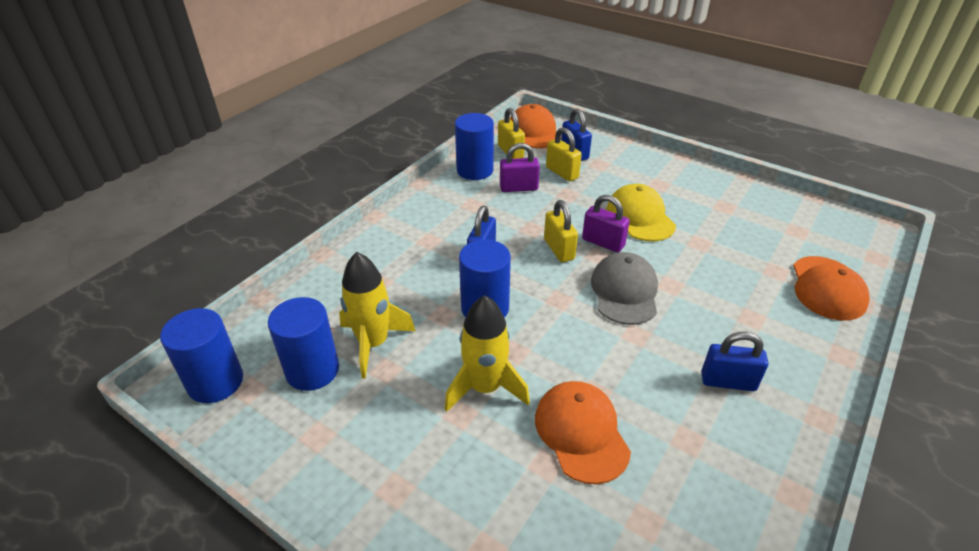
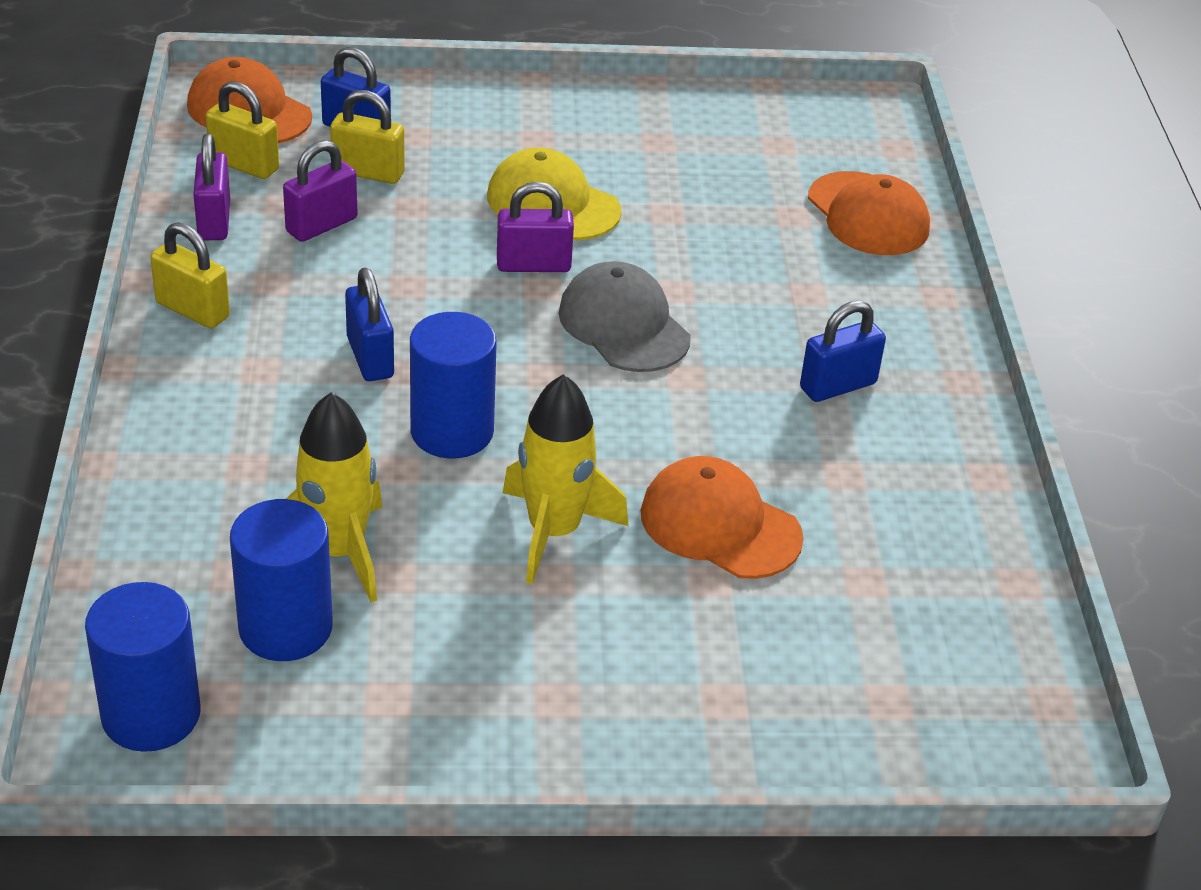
camera: 40 degrees left, 0 degrees up
blue cylinder [455,113,494,180] -> purple padlock [193,134,230,240]
yellow padlock [544,200,578,262] -> yellow padlock moved to [150,222,230,329]

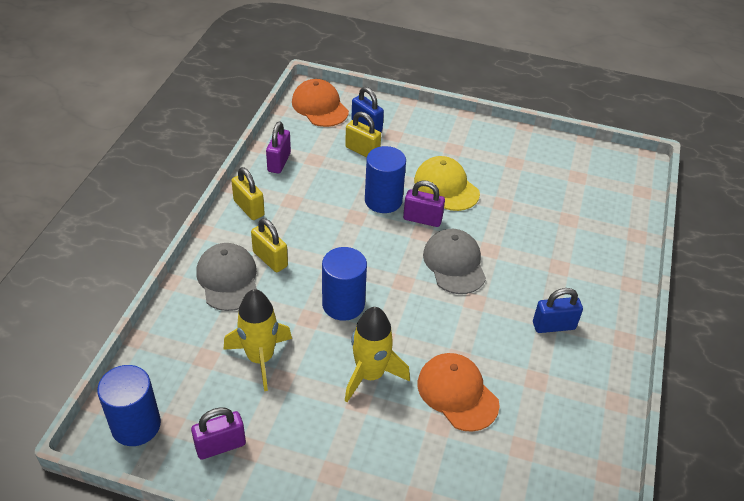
camera: 20 degrees right, 5 degrees up
yellow padlock [206,81,279,179] -> yellow padlock moved to [251,218,288,272]
blue cylinder [230,499,333,661] -> blue cylinder moved to [365,146,406,213]
purple padlock [283,140,358,242] -> purple padlock moved to [191,407,246,460]
blue padlock [345,268,394,381] -> none
orange cap [808,171,930,255] -> none
none -> grey cap [196,243,257,311]

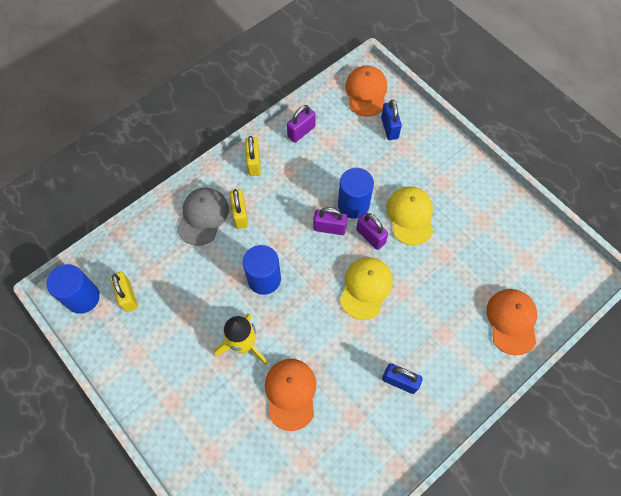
camera: 35 degrees right, 20 degrees up
purple padlock [191,407,246,460] -> purple padlock moved to [313,207,347,235]
yellow rocket [224,289,292,391] -> none
yellow padlock [345,112,381,157] -> yellow padlock moved to [110,272,138,312]
grey cap [423,229,486,294] -> yellow cap [340,257,393,320]
none -> orange cap [486,289,537,356]

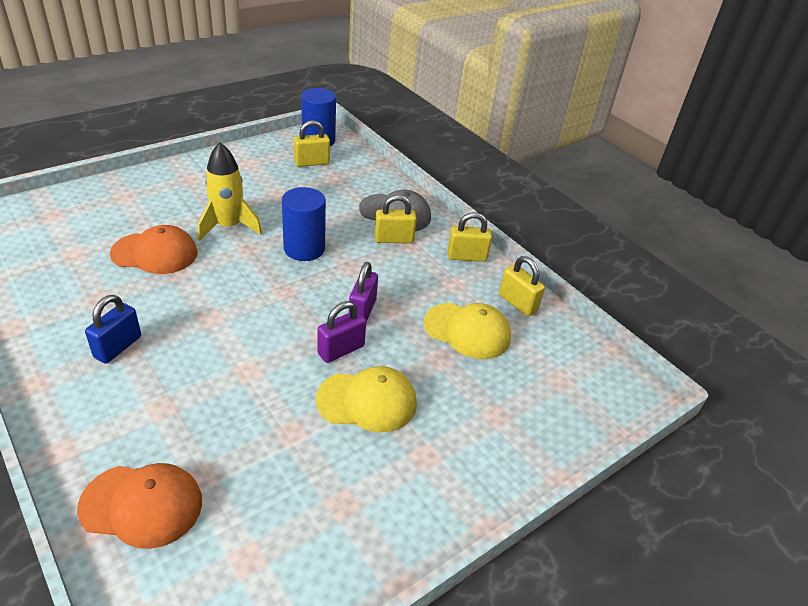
camera: 90 degrees right, 25 degrees down
purple padlock [287,105,316,143] -> yellow padlock [499,256,545,316]
blue cylinder [338,168,374,219] -> none
yellow cap [340,257,393,320] -> yellow cap moved to [424,303,511,359]
orange cap [345,66,387,117] -> none
blue padlock [381,100,402,140] -> none

